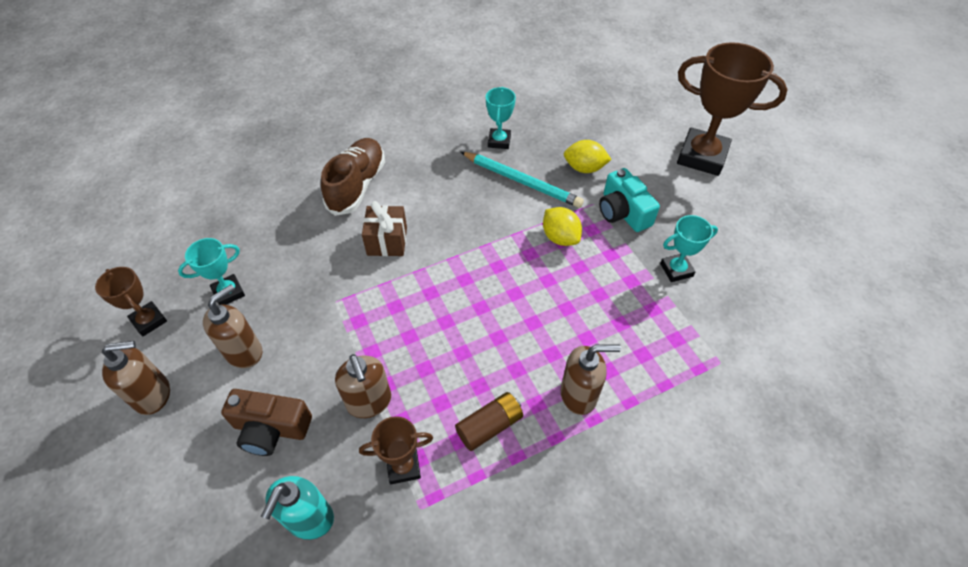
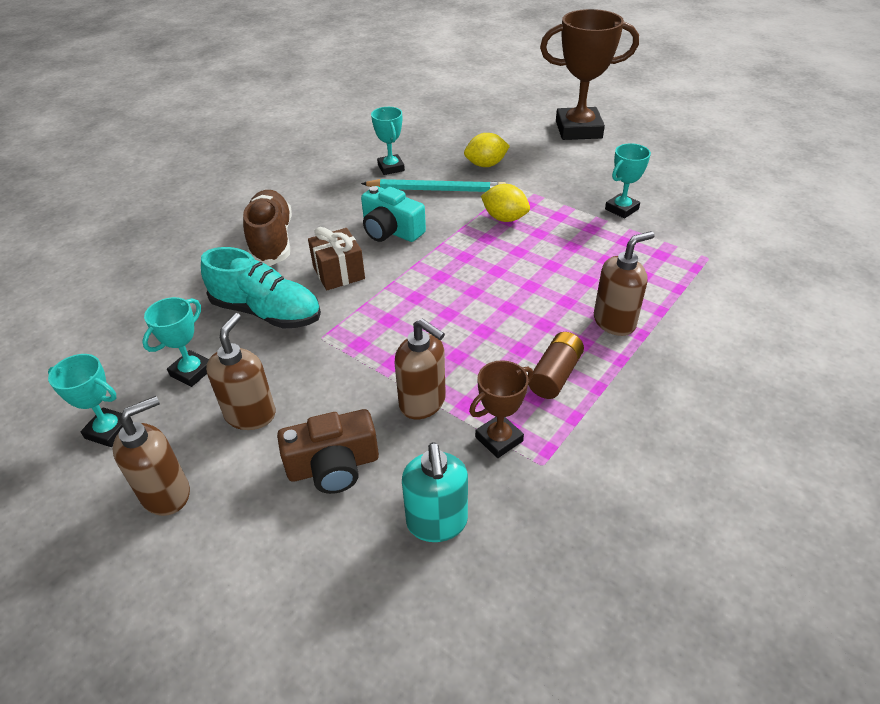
camera: 25 degrees left, 10 degrees down
brown trophy [95,267,167,337] -> turquoise trophy [48,354,133,447]
turquoise camera [599,168,660,232] -> turquoise camera moved to [361,186,426,242]
none -> turquoise shoe [201,247,321,329]

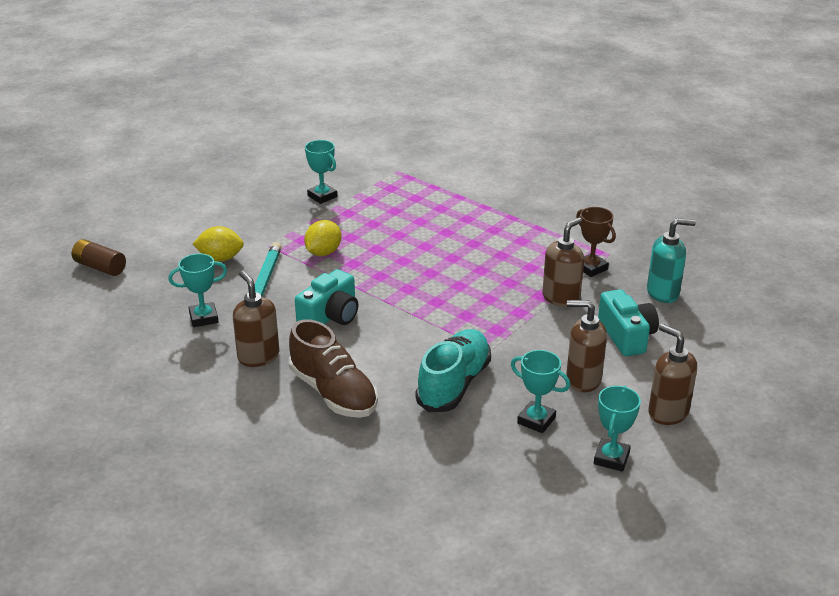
camera: 90 degrees left, 10 degrees down
brown shoe [243,190,292,266] -> brown shoe turned 120 degrees counterclockwise [289,319,378,418]
brown camera [277,409,379,494] -> turquoise camera [598,289,659,356]
brown gift [308,227,365,290] -> none
yellow lemon [464,133,510,167] -> yellow lemon turned 75 degrees counterclockwise [193,226,244,262]
brown battery [528,332,584,399] -> brown battery moved to [72,239,126,276]
brown trophy [540,9,639,140] -> none
brown soap dispenser [594,231,655,336] -> brown soap dispenser moved to [233,271,279,367]

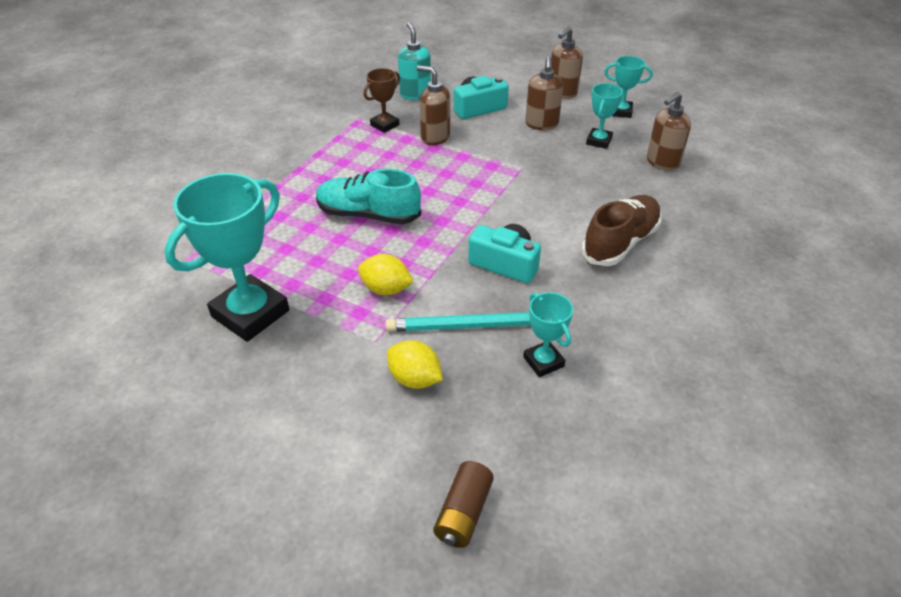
camera: 100 degrees left, 10 degrees up
yellow lemon [193,226,244,262] -> yellow lemon turned 45 degrees counterclockwise [387,340,443,389]
brown soap dispenser [233,271,279,367] -> brown soap dispenser moved to [647,92,691,171]
turquoise trophy [305,140,337,204] -> turquoise trophy [165,173,289,342], size x1.97
turquoise shoe [415,329,491,412] -> turquoise shoe moved to [316,169,421,224]

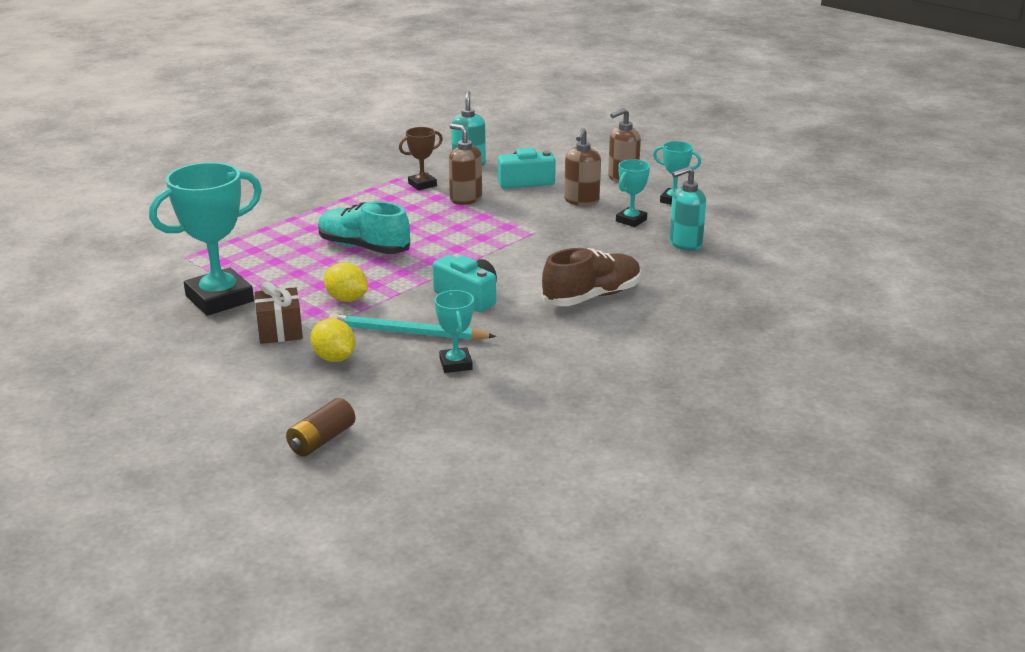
camera: 15 degrees right, 15 degrees down
brown soap dispenser [647,92,691,171] -> turquoise soap dispenser [669,167,706,251]
none -> brown gift [255,281,303,344]

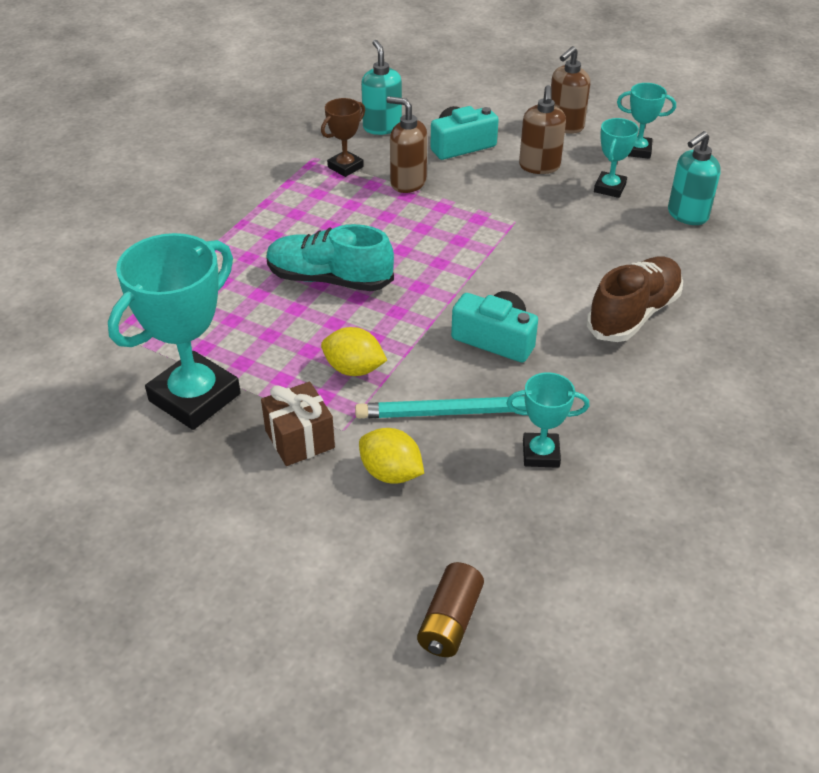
camera: 15 degrees left, 15 degrees up
turquoise trophy [435,290,474,373] -> turquoise trophy turned 60 degrees counterclockwise [507,372,589,468]

